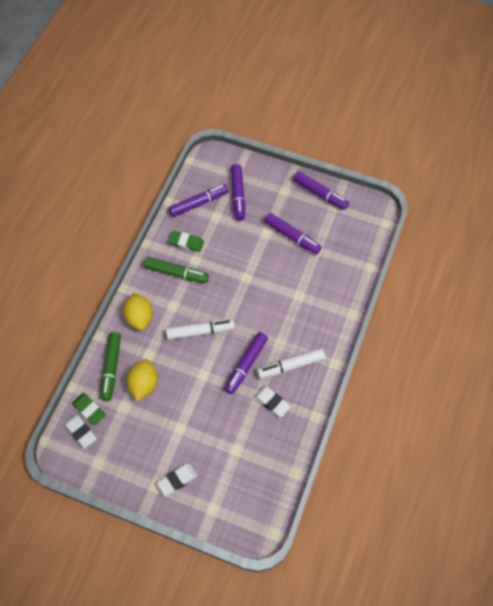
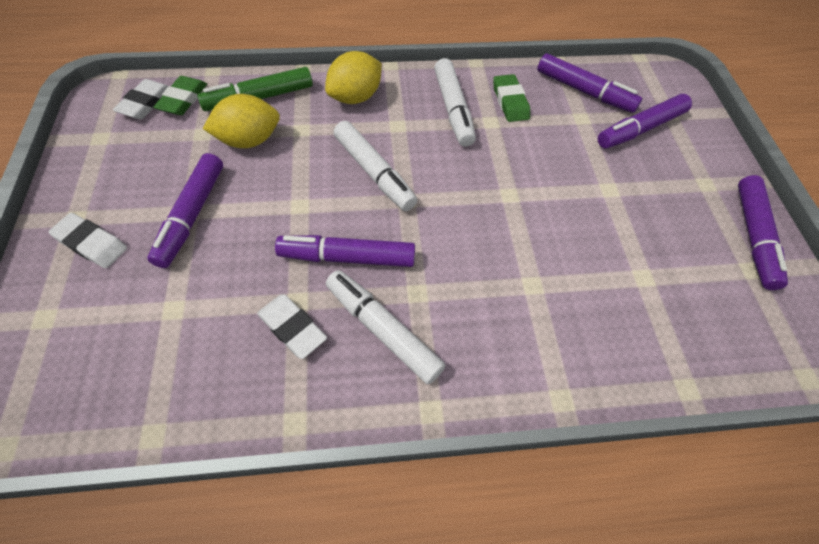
camera: 60 degrees right, 5 degrees down
green marker [144,257,209,283] -> white marker [434,58,476,147]
white eraser [254,386,291,417] -> white eraser turned 60 degrees counterclockwise [257,294,327,359]
purple marker [265,213,322,255] -> purple marker moved to [147,153,223,268]

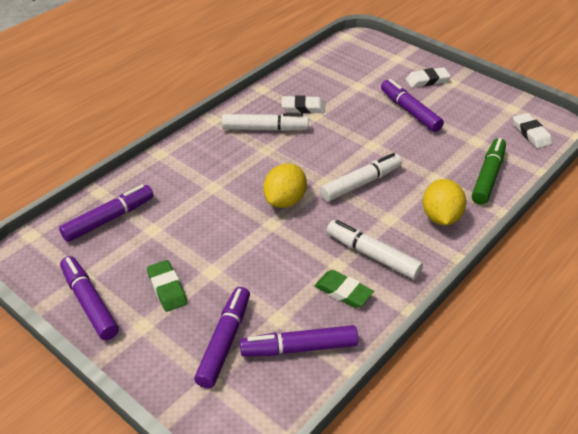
camera: 140 degrees right, 15 degrees down
green eraser [154,76,207,115] -> green eraser moved to [147,260,187,312]
yellow lemon [203,94,280,148] -> yellow lemon moved to [263,163,307,208]
purple marker [275,235,415,267] -> purple marker moved to [59,185,154,242]
white marker [334,121,417,211] -> white marker turned 135 degrees clockwise [320,153,402,202]

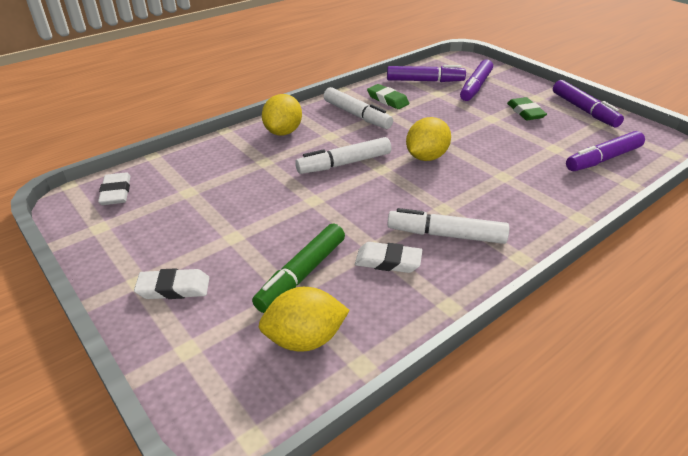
camera: 170 degrees left, 5 degrees down
purple marker [381,79,444,132] -> none
green marker [472,138,506,205] -> green marker moved to [252,223,345,313]
none -> yellow lemon [259,287,350,352]

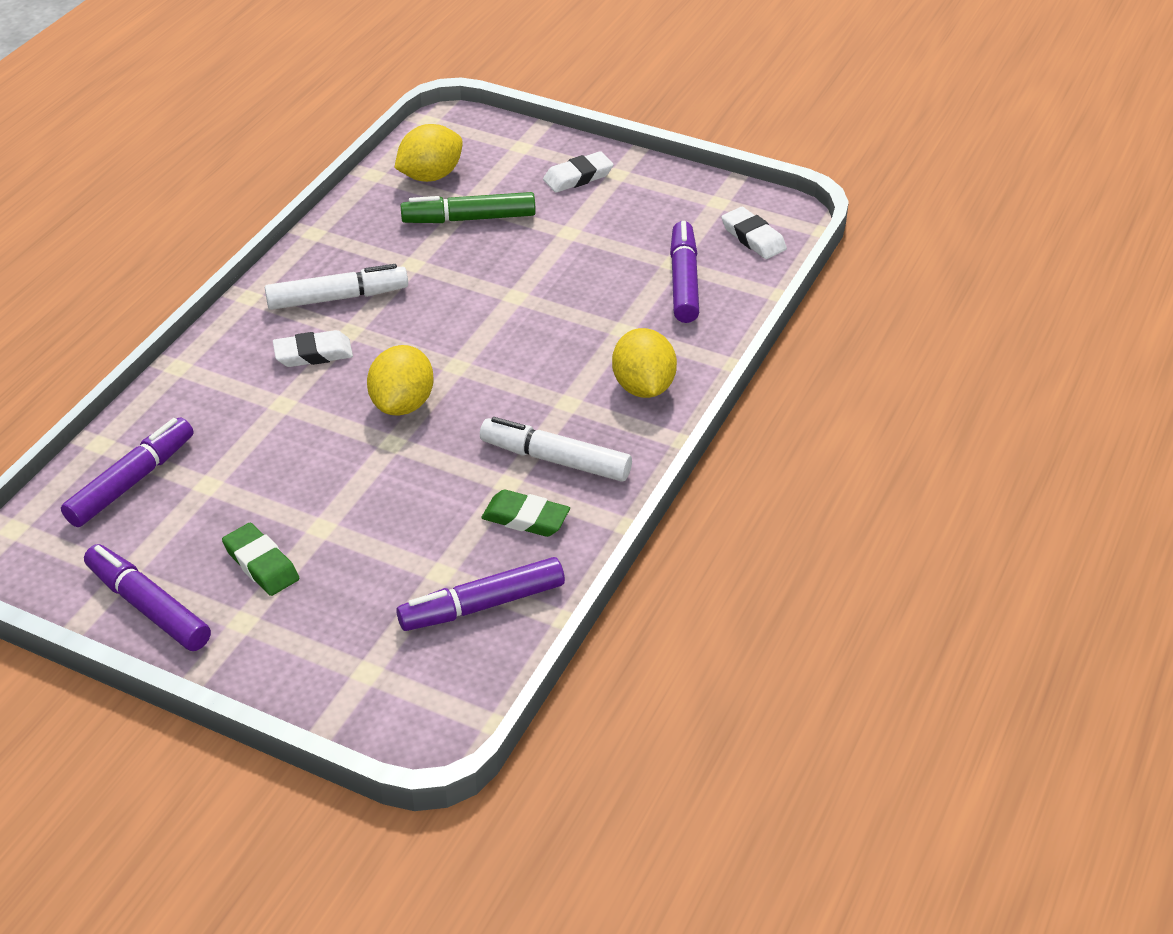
camera: 155 degrees right, 5 degrees up
green marker [252,223,345,313] -> green marker turned 105 degrees counterclockwise [401,192,536,223]
white marker [295,137,391,174] -> none
white eraser [355,242,422,273] -> white eraser moved to [273,330,353,367]
purple marker [460,59,493,101] -> purple marker moved to [670,221,699,323]

